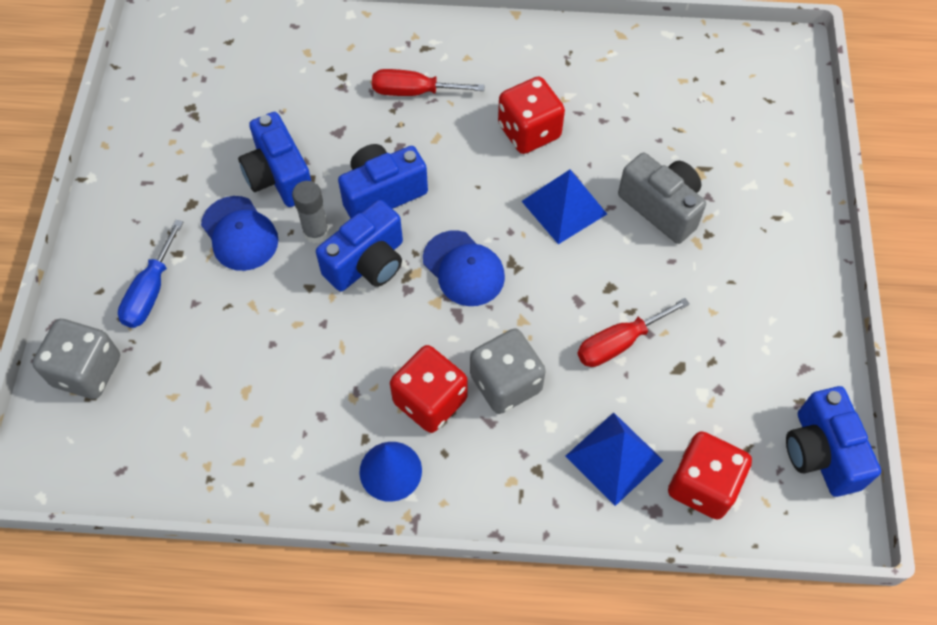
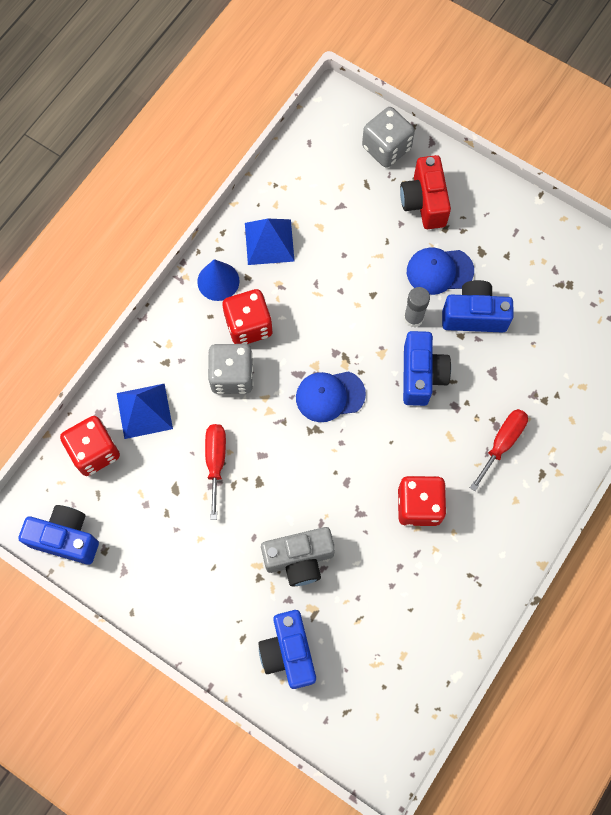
camera: 120 degrees right, 10 degrees up
blue screwdriver [118,220,183,328] -> red camera [400,155,451,229]
blue camera [316,200,403,291] -> blue camera moved to [258,610,316,689]
blue pyramid [522,169,607,244] -> blue pyramid moved to [245,219,295,265]

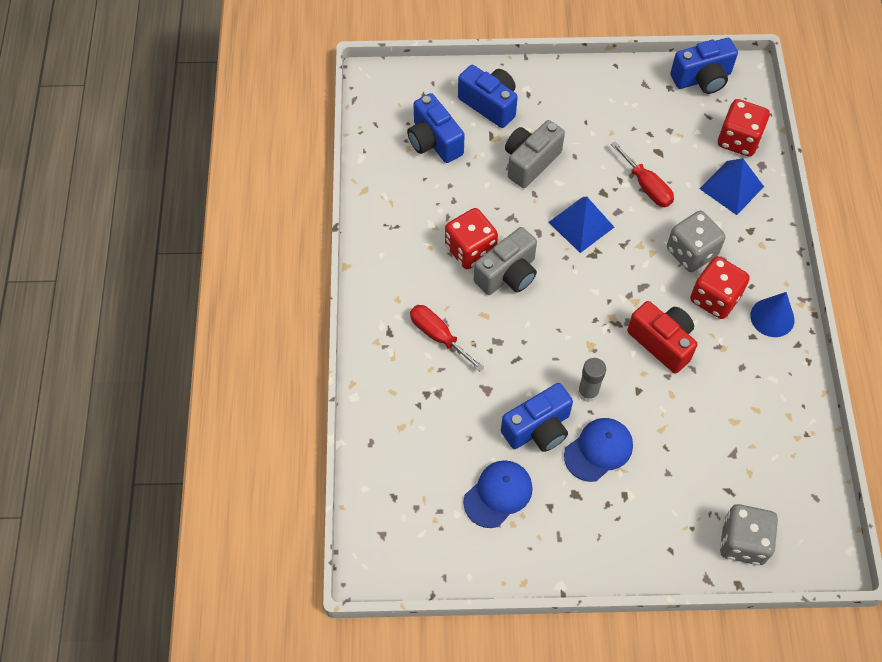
camera: 145 degrees right, 10 degrees down
blue pyramid [245,219,295,265] -> blue pyramid moved to [548,196,614,253]
blue cap [296,371,366,422] -> blue cap moved to [463,460,533,528]
red camera [400,155,451,229] -> red camera moved to [627,301,698,374]
blue camera [403,331,451,406] -> blue camera moved to [407,93,465,163]
red screwdriver [470,409,528,491] -> red screwdriver turned 135 degrees clockwise [410,305,485,372]
none -> grey camera [474,227,537,295]

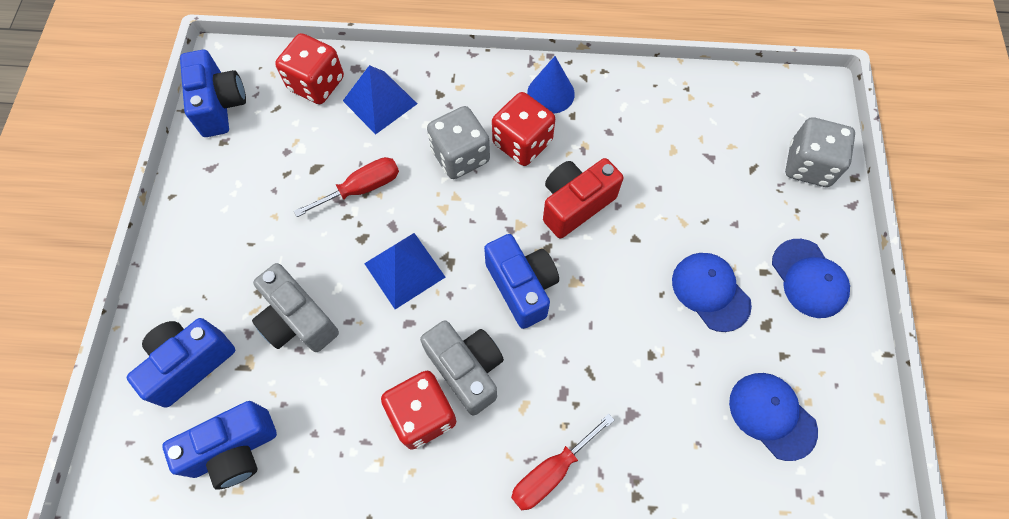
camera: 85 degrees left, 5 degrees up
blue camera [501,383,573,452] -> blue camera moved to [484,234,559,329]
grey glue stick [578,358,606,402] -> none
none -> blue cap [772,239,850,318]

